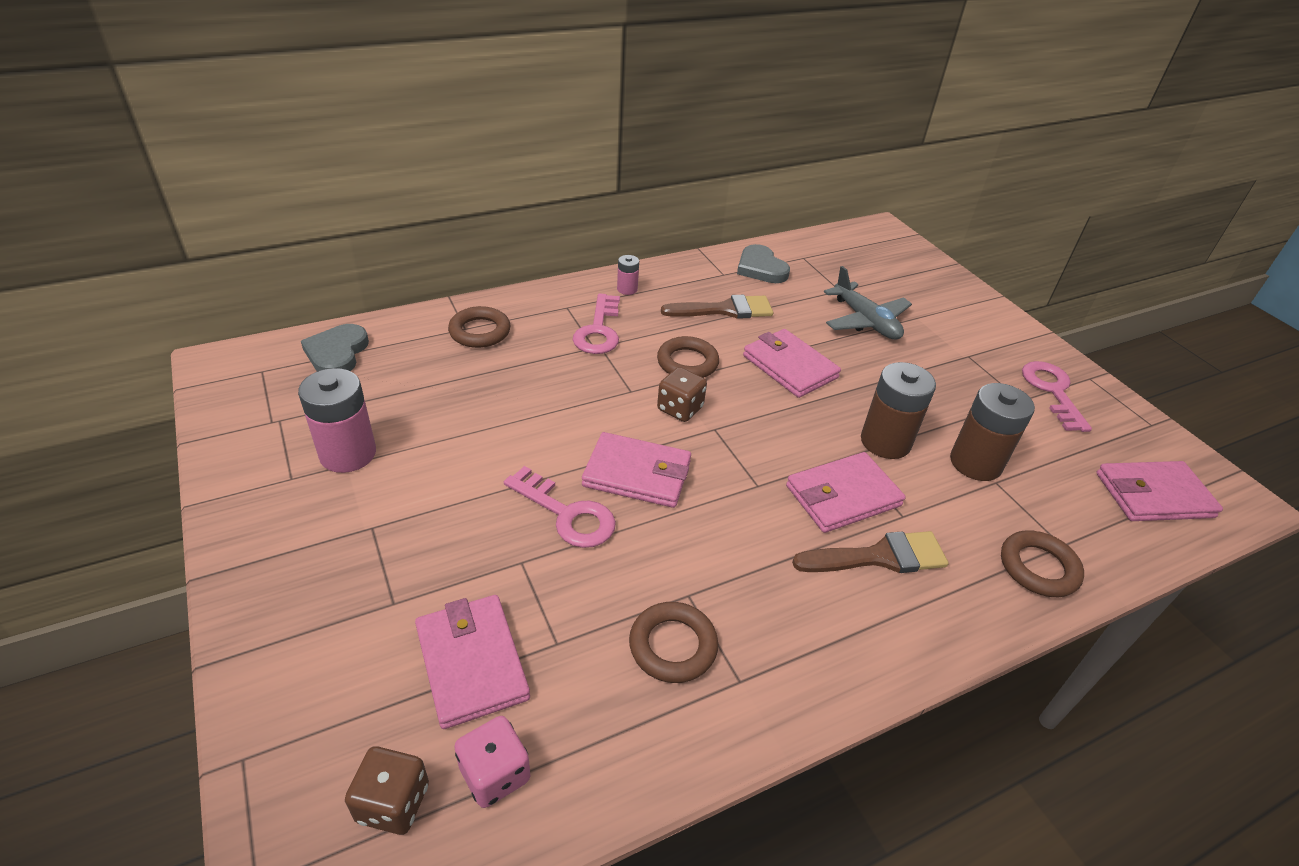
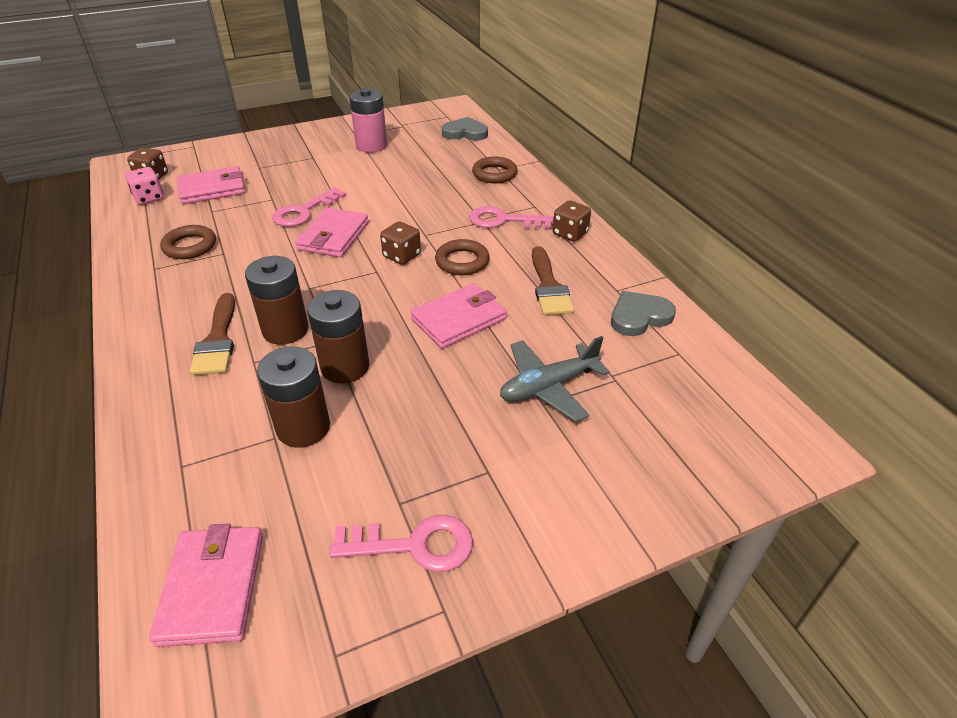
camera: 95 degrees right, 0 degrees up
pink battery [617,255,639,295] -> brown dice [553,200,591,242]
pink wallet [786,452,906,533] -> brown battery [245,256,309,345]
brown ring [1001,530,1084,597] -> none

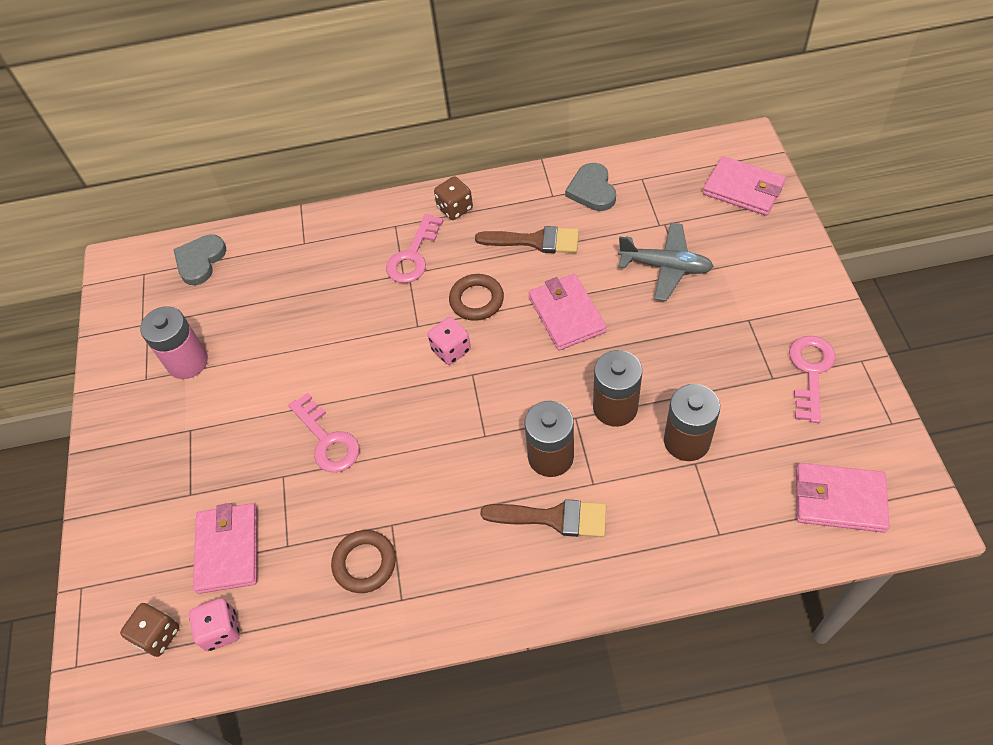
camera: 70 degrees left, 15 degrees up
pink wallet [295,207,369,257] -> pink wallet moved to [703,156,786,216]
brown dice [380,221,421,265] -> pink dice [428,317,471,365]
brown ring [472,157,517,183] -> none
grey plane [500,336,610,422] -> grey plane turned 60 degrees counterclockwise [618,222,714,301]

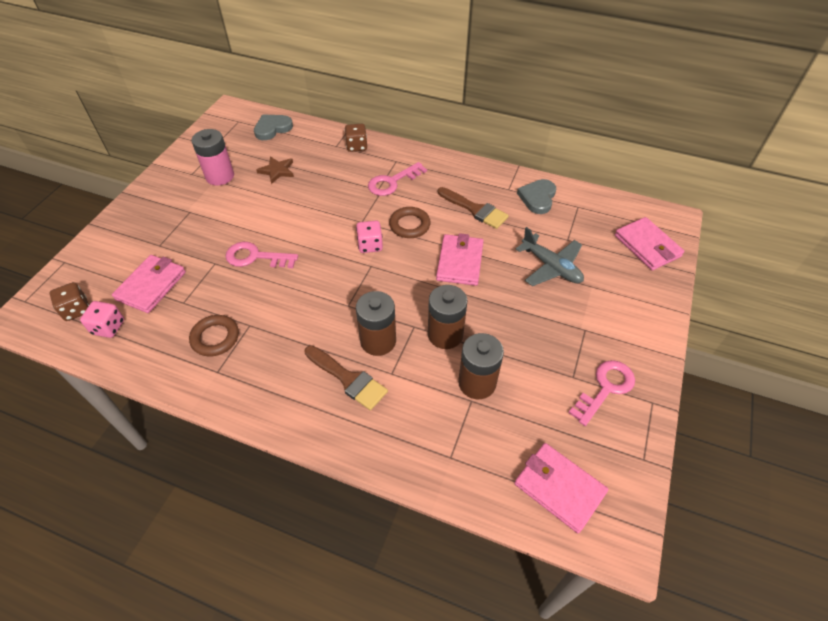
camera: 25 degrees right, 5 degrees down
pink key [288,393,359,473] -> pink key turned 105 degrees clockwise [226,242,298,268]
brown dice [434,176,473,220] -> brown dice moved to [345,124,367,152]
none -> brown star [256,156,294,184]

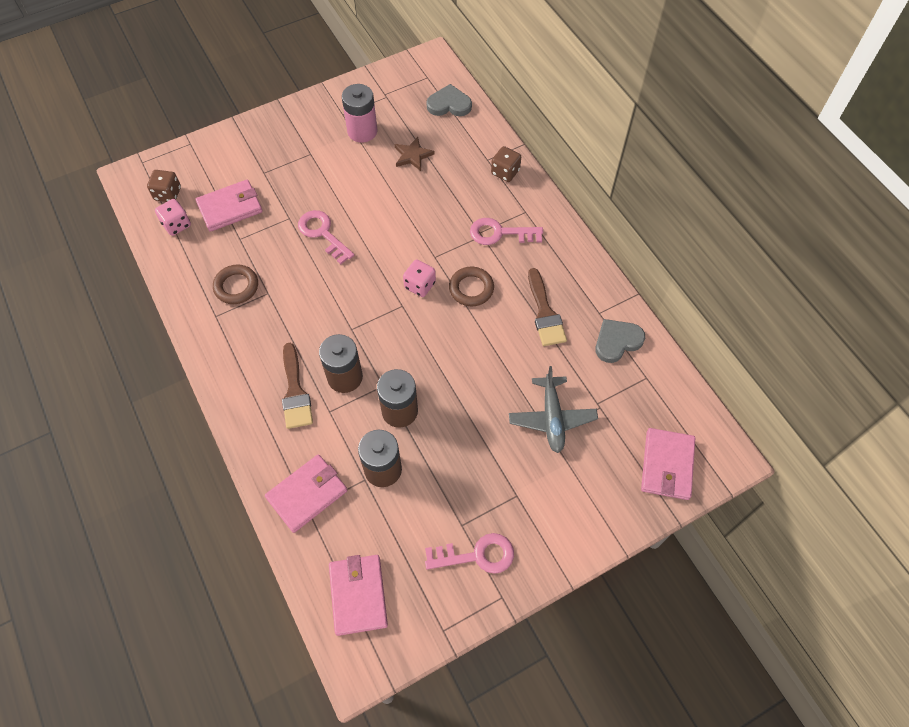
camera: 40 degrees right, 10 degrees up
pink wallet [436,233,484,286] -> pink wallet moved to [265,454,347,533]

